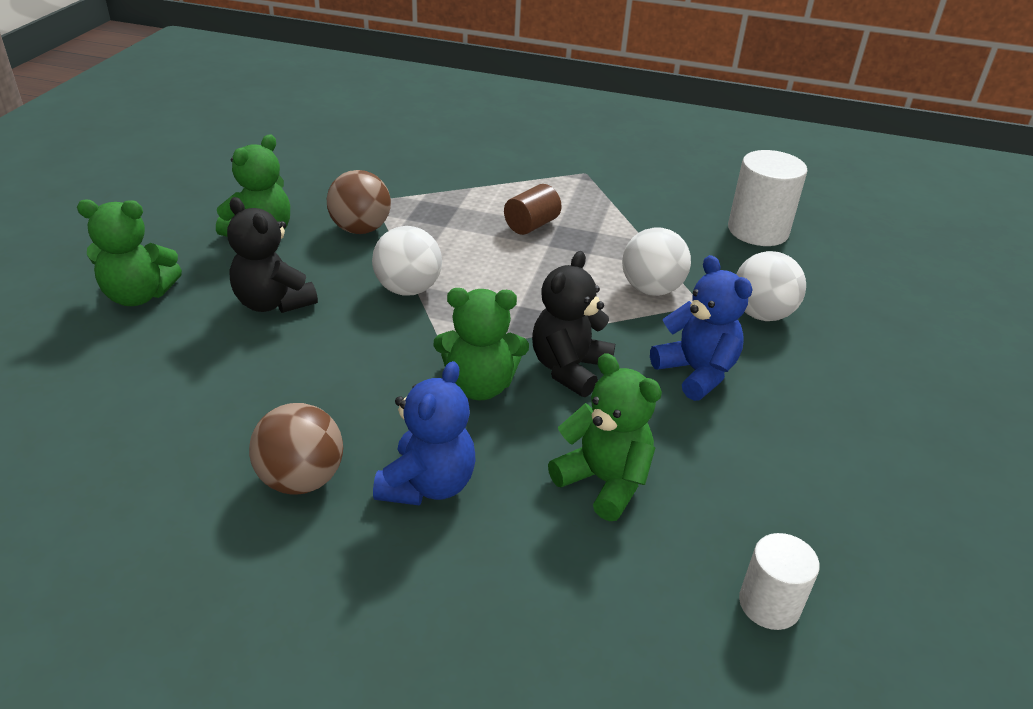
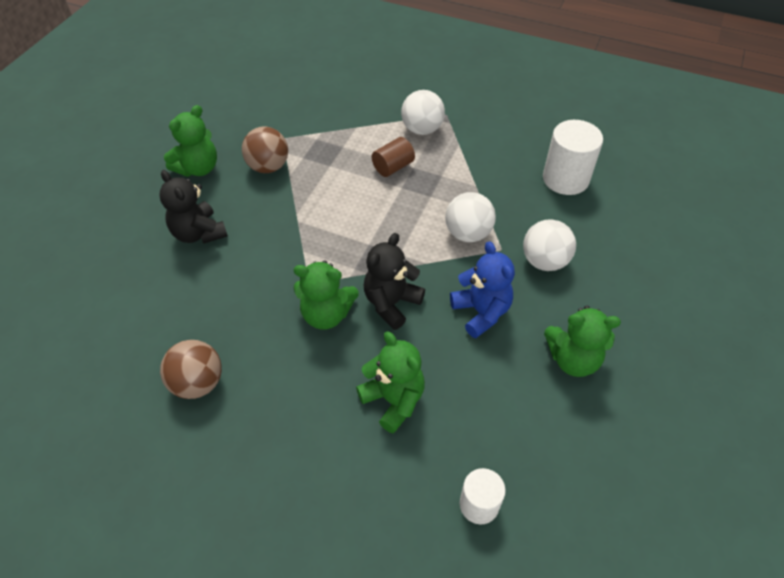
camera: 10 degrees right, 15 degrees up
green teddy bear [77,200,182,306] -> green teddy bear moved to [544,306,621,377]
white ball [372,226,442,296] -> white ball moved to [401,90,445,135]
blue teddy bear [373,361,475,506] -> none

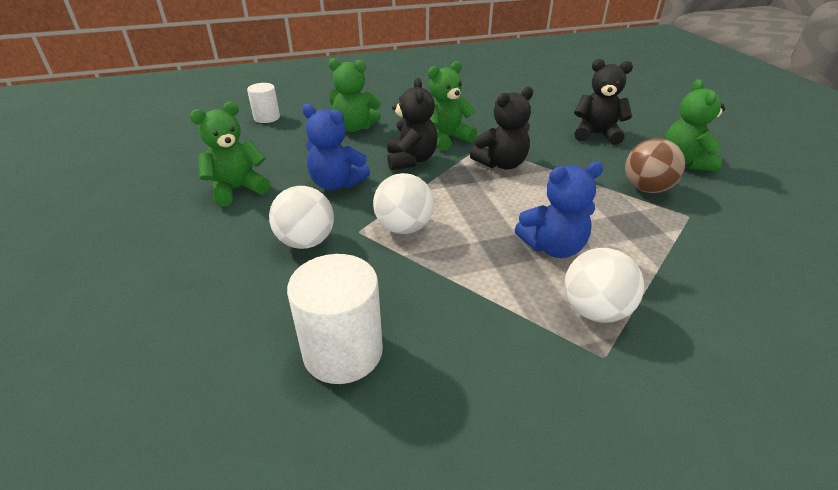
camera: 140 degrees right, 15 degrees down
brown ball [160,340,222,399] -> none
brown cylinder [372,137,415,177] -> blue teddy bear [514,161,604,258]
none -> black teddy bear [470,87,533,170]

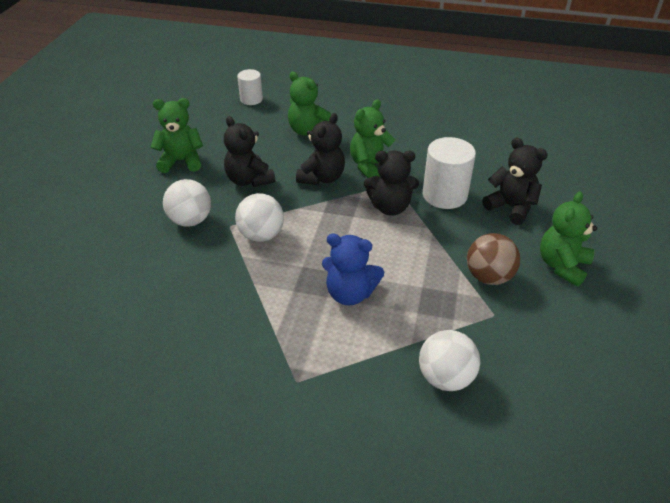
camera: 30 degrees right, 5 degrees up
white cylinder [287,254,383,384] -> white cylinder moved to [423,137,476,209]
blue teddy bear [302,104,370,190] -> black teddy bear [224,116,275,187]
green teddy bear [428,61,477,151] -> green teddy bear turned 45 degrees counterclockwise [350,99,395,178]
white ball [564,248,644,323] -> white ball moved to [419,330,480,391]

